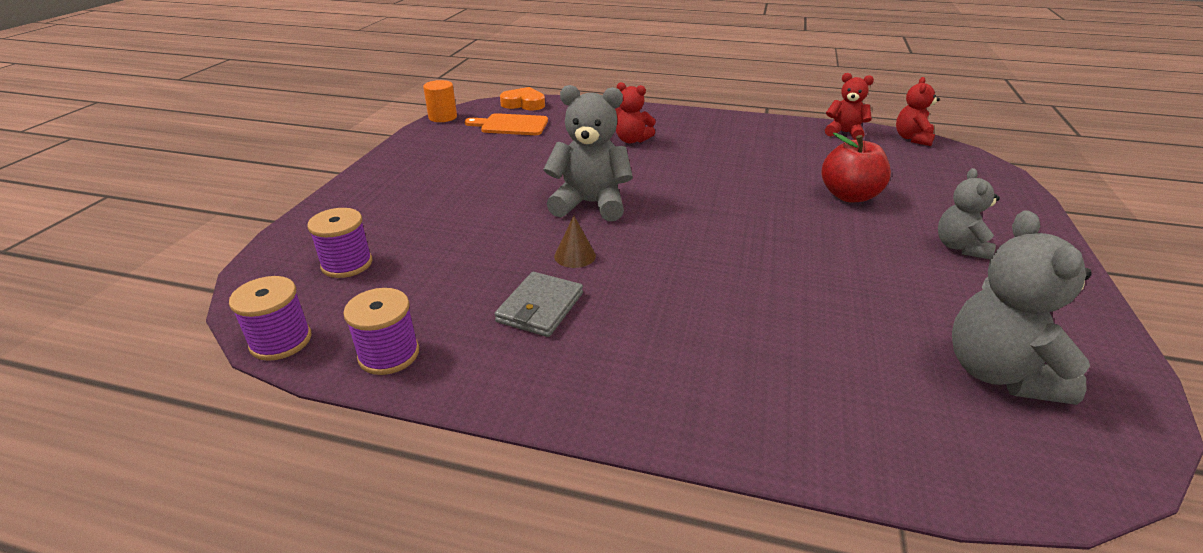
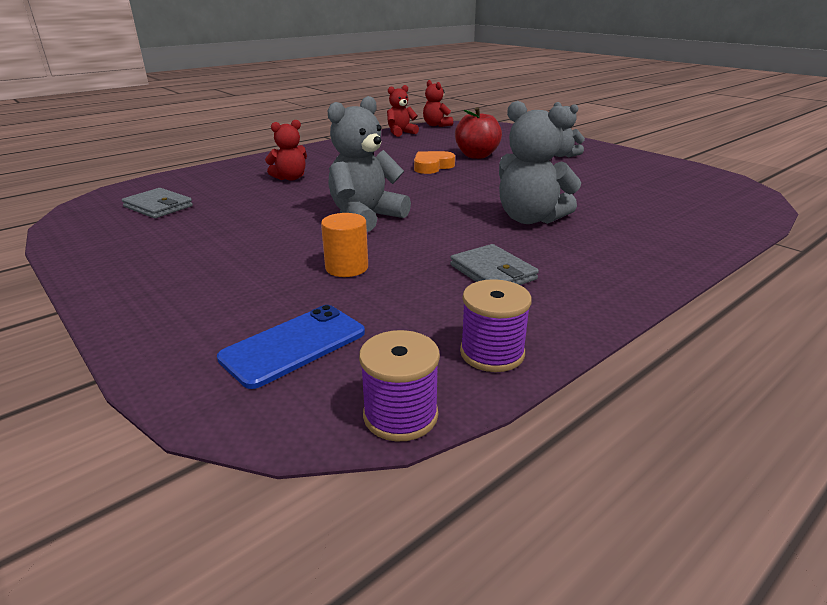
camera: 55 degrees left, 5 degrees down
purple spool [307,208,372,278] -> blue phone [217,305,365,389]
orange cylinder [423,80,457,122] -> orange cylinder moved to [321,213,368,277]
orange cutting board [465,113,548,135] -> grey wallet [122,188,193,218]
orange heart [500,87,545,110] -> orange heart moved to [414,151,455,174]
brown cone [554,216,596,268] -> none
grey teddy bear [952,210,1092,405] -> grey teddy bear moved to [499,101,581,224]

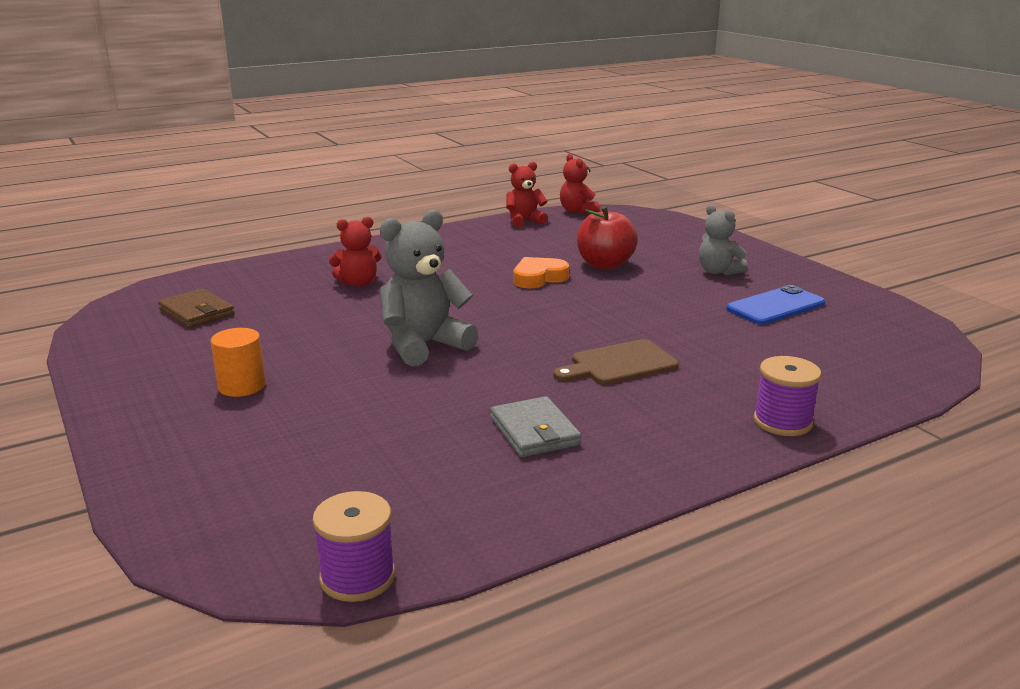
camera: 10 degrees right, 5 degrees down
grey wallet [122,188,193,218] -> brown wallet [158,288,235,328]
blue phone [217,305,365,389] -> blue phone moved to [726,285,825,325]
orange cylinder [321,213,368,277] -> orange cylinder moved to [211,328,266,397]
purple spool [460,279,532,372] -> purple spool moved to [754,356,821,436]
grey teddy bear [499,101,581,224] -> brown cutting board [553,339,679,385]

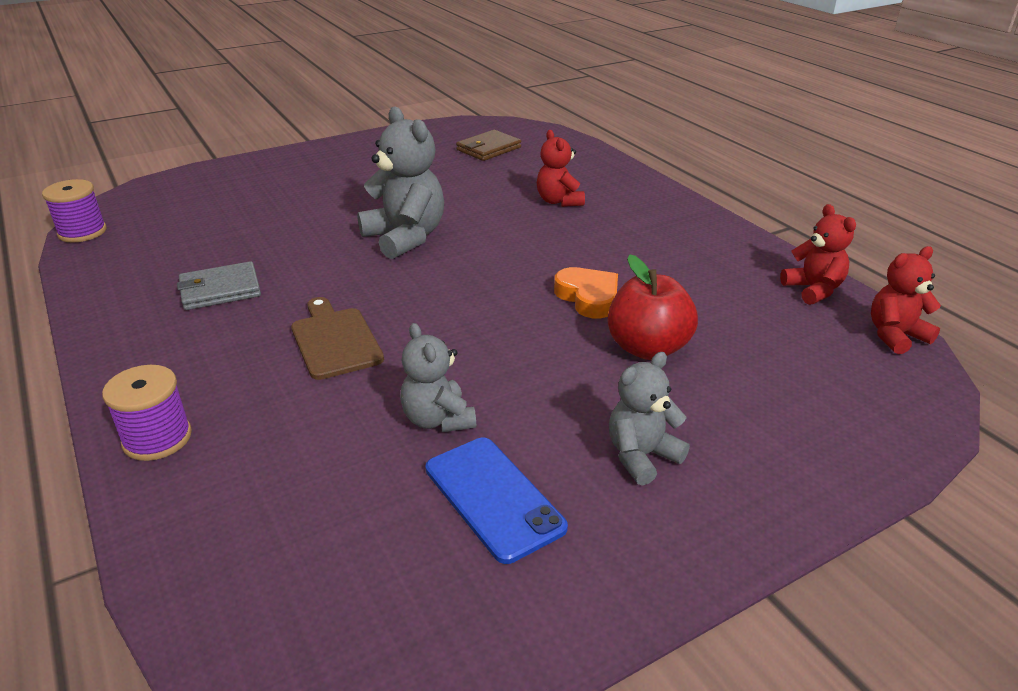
camera: 90 degrees right, 10 degrees up
orange cylinder [211,328,266,397] -> none
none -> grey teddy bear [400,323,476,432]

